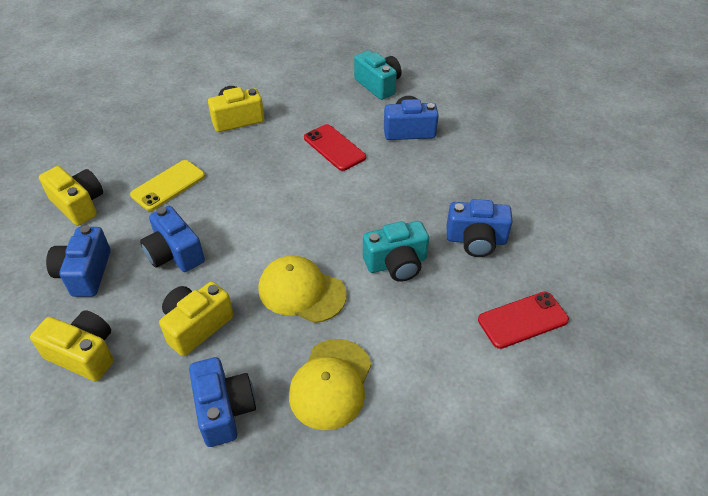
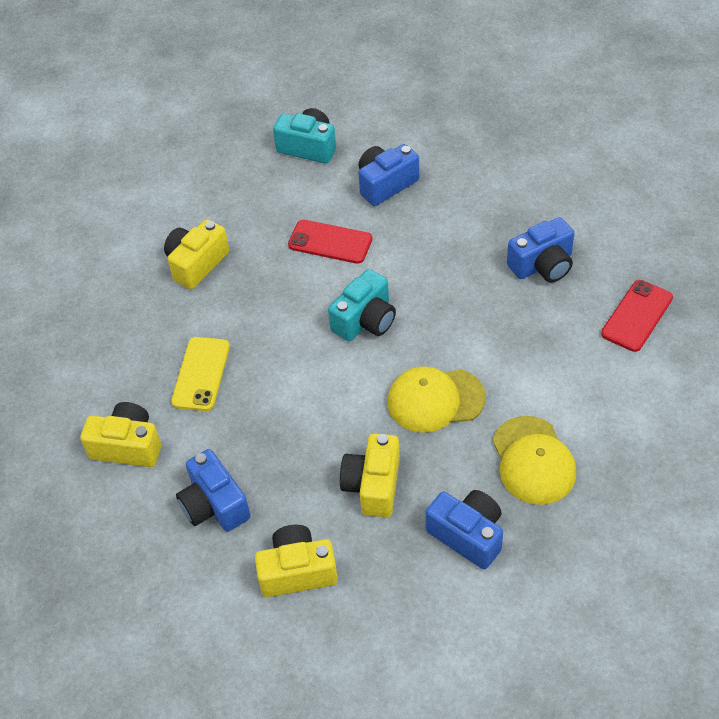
camera: 30 degrees left, 5 degrees up
blue camera [140,206,205,272] -> none
turquoise camera [363,221,429,282] -> turquoise camera moved to [328,269,396,342]

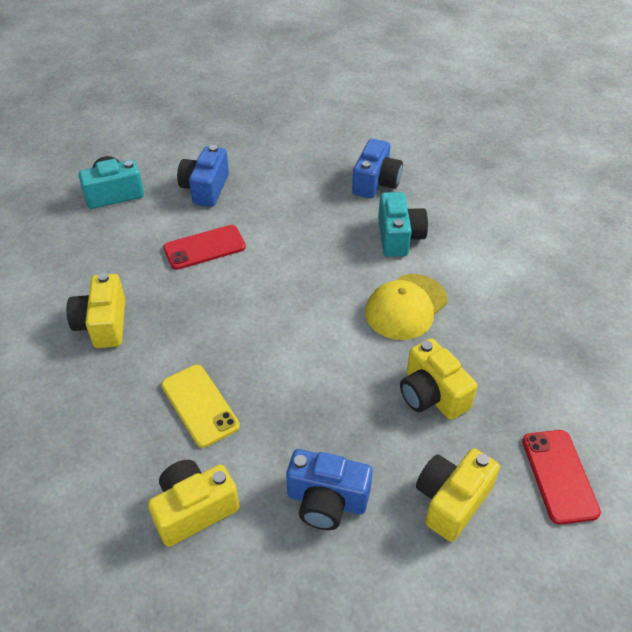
camera: 45 degrees left, 5 degrees down
turquoise camera [328,269,396,342] -> turquoise camera moved to [378,192,428,257]
blue camera [425,490,503,569] -> none
yellow cap [493,416,576,505] -> none
red phone [601,280,673,352] -> red phone moved to [522,430,601,524]

